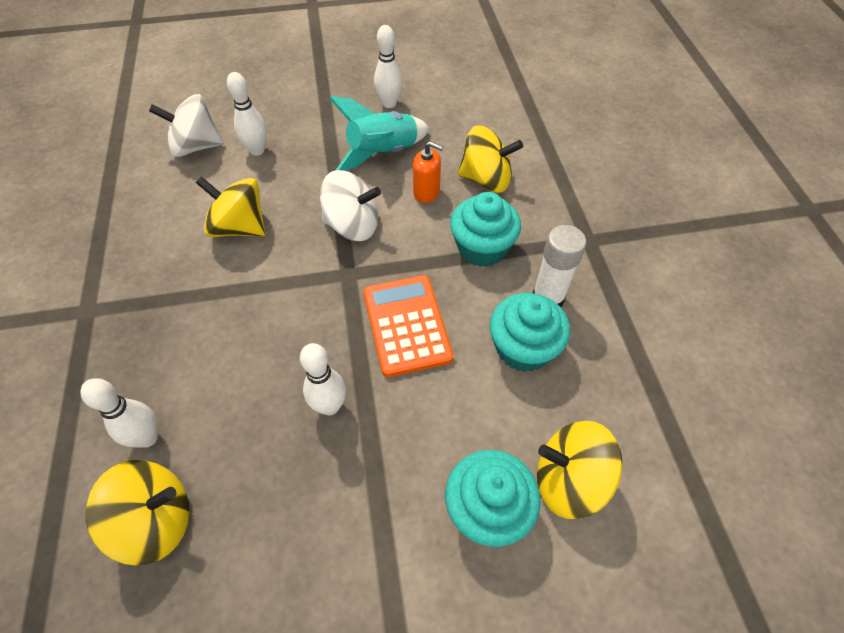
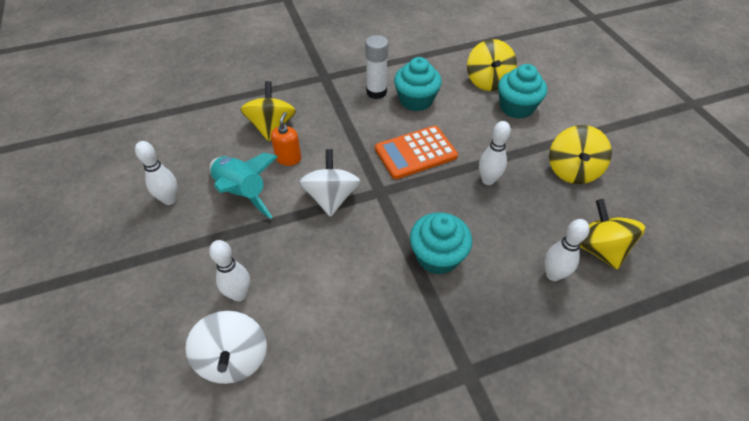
camera: 100 degrees left, 5 degrees down
yellow spinning top [196,176,265,237] -> yellow spinning top moved to [549,125,612,184]
turquoise cupcake [450,192,521,267] -> turquoise cupcake moved to [410,212,472,275]

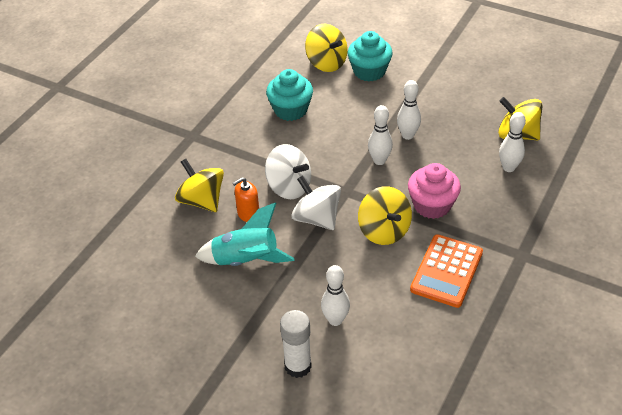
camera: 40 degrees left, 5 degrees down
white bowling pin [135,141,177,205] -> white bowling pin moved to [368,105,393,165]
white spinning top [185,311,267,384] -> white spinning top moved to [265,144,311,199]
orange soap dispenser [271,112,301,166] -> orange soap dispenser turned 90 degrees counterclockwise [233,177,259,222]
white glue stick [365,35,388,99] -> white glue stick moved to [280,310,312,378]
orange calculator [375,126,458,179] -> orange calculator moved to [410,234,483,308]
turquoise cupcake [410,212,472,275] -> pink cupcake [408,163,461,219]
yellow spinning top [549,125,612,184] -> yellow spinning top moved to [358,186,412,245]

